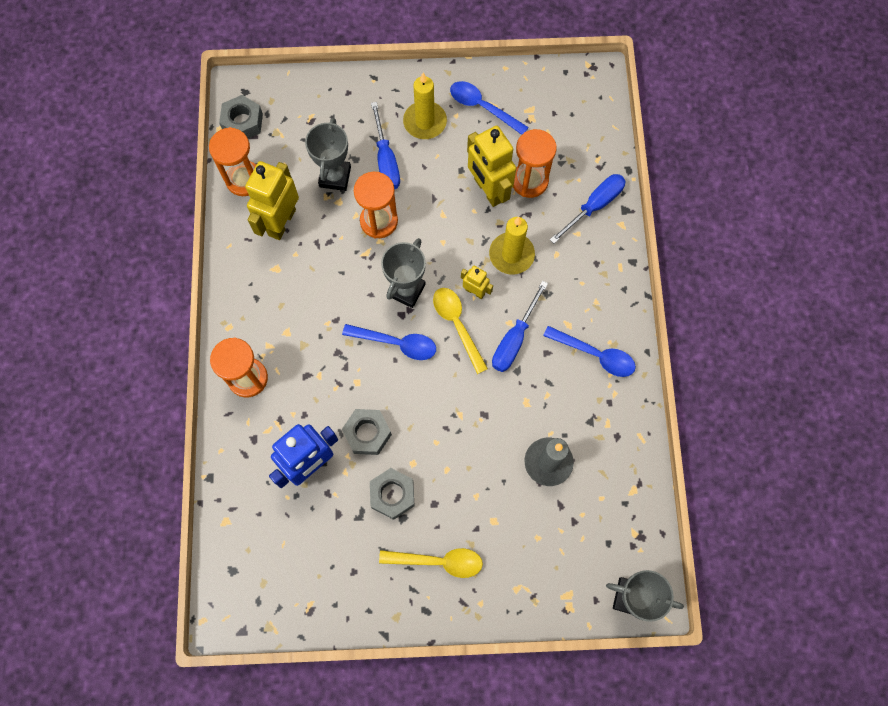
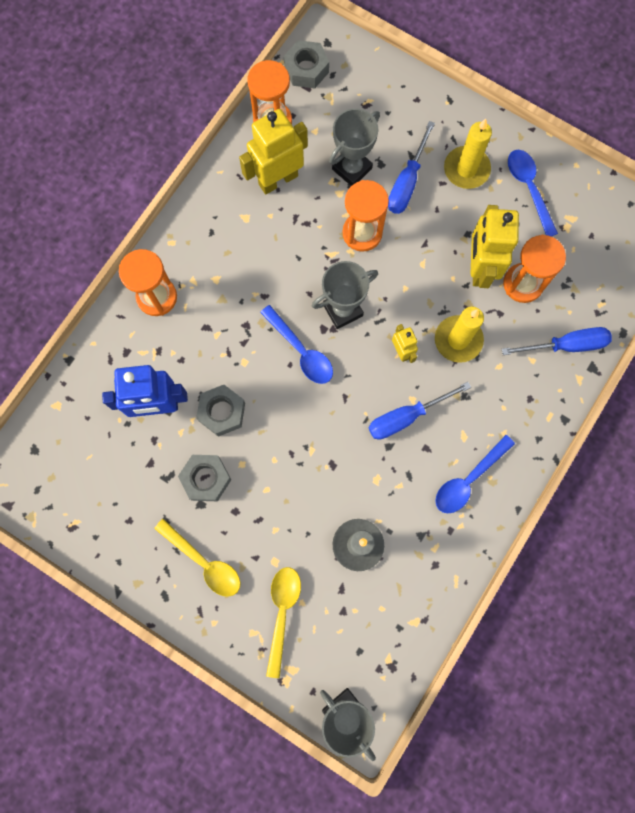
camera: 35 degrees right, 5 degrees up
yellow spoon [433,288,488,374] -> yellow spoon moved to [266,567,301,678]
blue spoon [543,326,636,377] -> blue spoon turned 75 degrees clockwise [435,435,515,513]

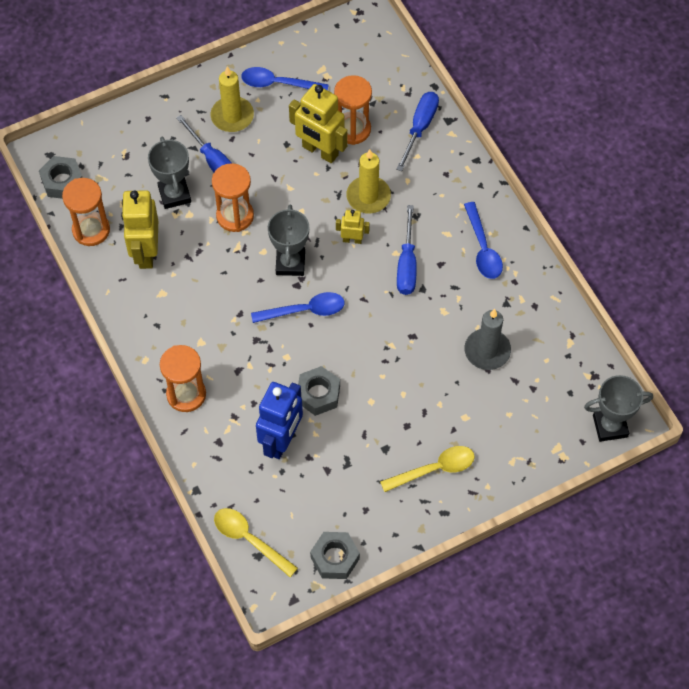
camera: 60 degrees left, 15 degrees down
grey nut [178,455,231,501] -> grey nut moved to [310,532,360,579]
yellow spoon [266,567,301,678] -> yellow spoon moved to [214,508,298,577]

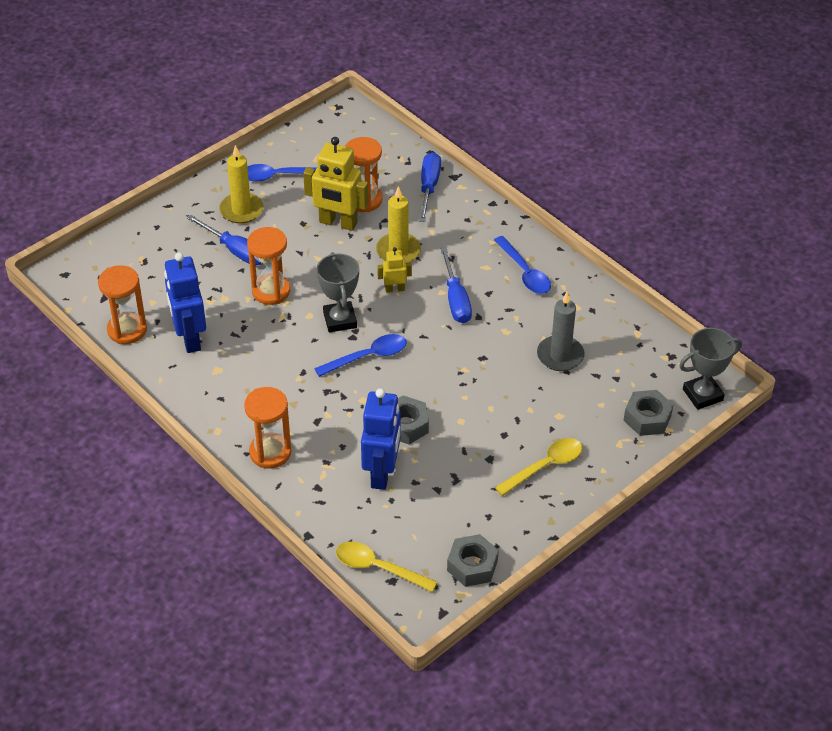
camera: 15 degrees left, 15 degrees down
grey nut [39,156,82,199] -> grey nut moved to [623,390,673,436]
yellow robot [121,190,158,269] -> blue robot [164,253,206,353]
grey trophy [148,137,191,209] -> none

